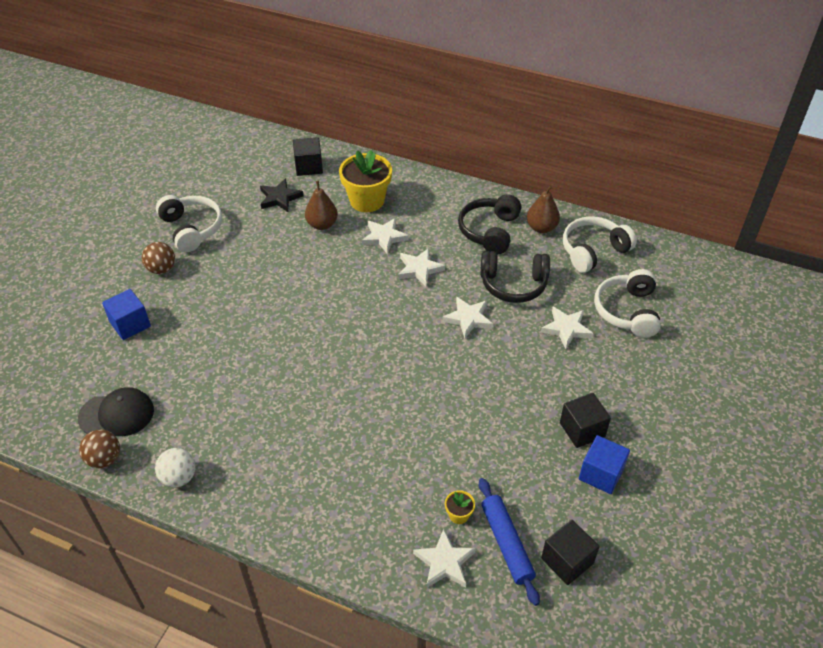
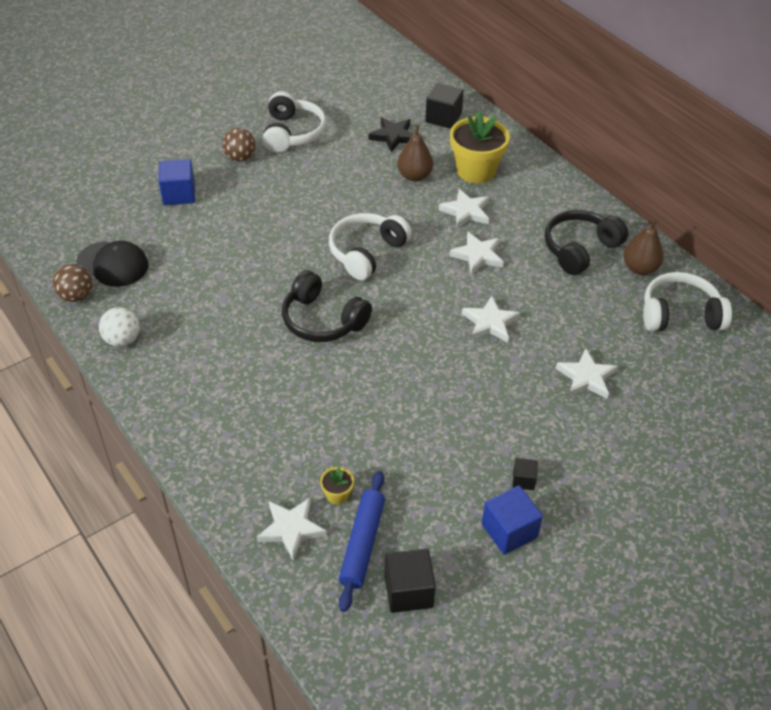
camera: 30 degrees right, 0 degrees up
black headphones [480,251,550,303] -> black headphones moved to [282,270,372,342]
black cube [560,393,611,448] -> black cube [512,458,538,490], size x0.55
white headphones [594,269,661,338] -> white headphones moved to [329,213,412,280]

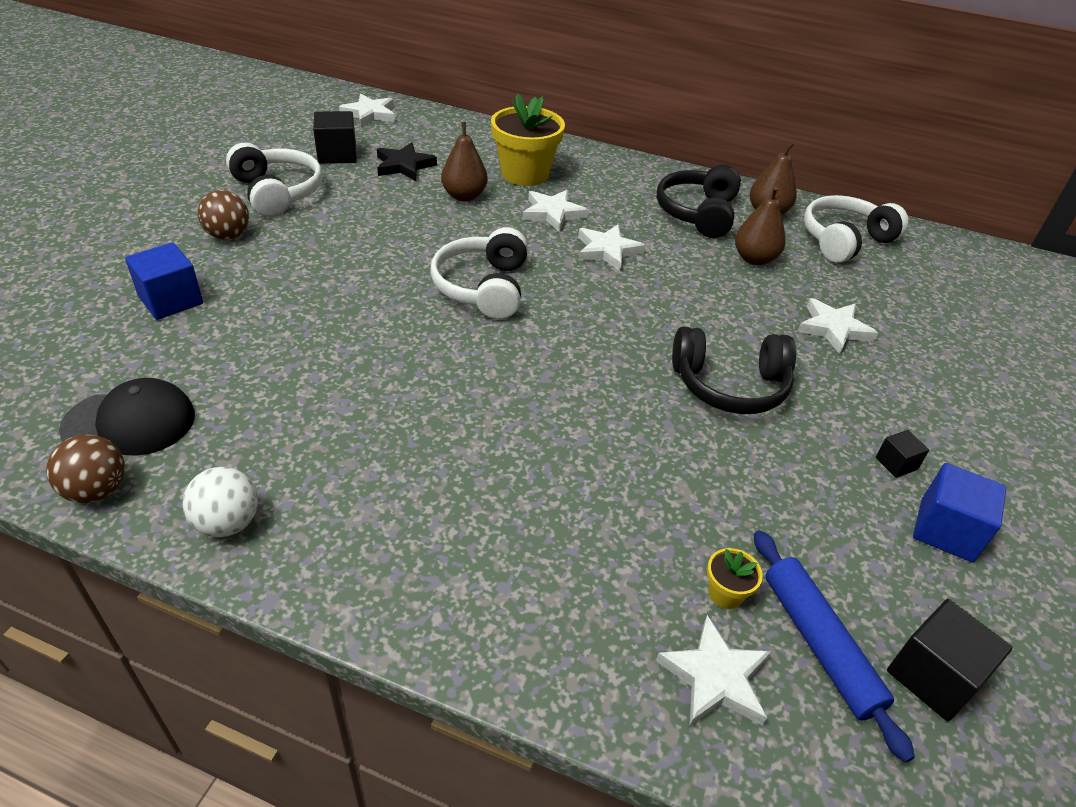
camera: 35 degrees left, 5 degrees down
black headphones [282,270,372,342] -> black headphones moved to [672,326,796,414]
black cube [425,83,464,129] -> black cube moved to [313,111,357,164]
white star [462,296,520,343] -> white star moved to [339,94,395,127]
none -> brown pear [735,186,786,265]

